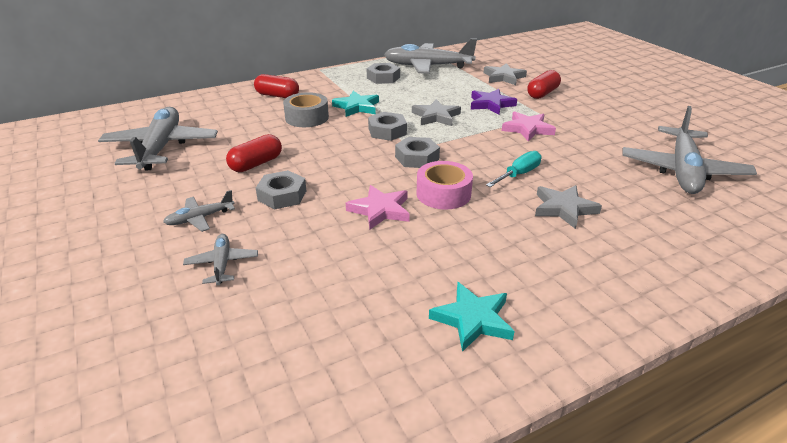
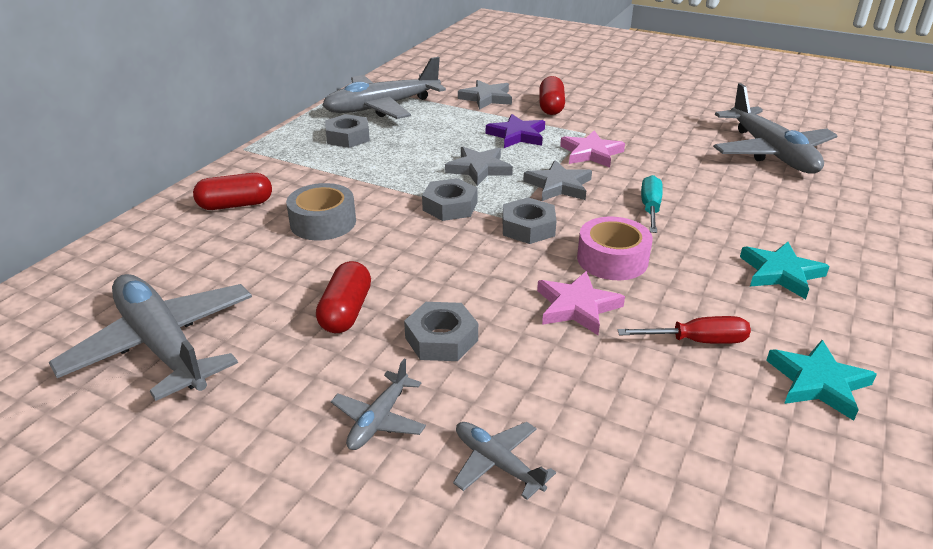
camera: 35 degrees left, 0 degrees up
turquoise star [332,91,379,117] -> turquoise star moved to [740,242,830,299]
grey star [535,185,602,229] -> grey star moved to [523,160,592,201]
none -> red screwdriver [618,316,751,344]

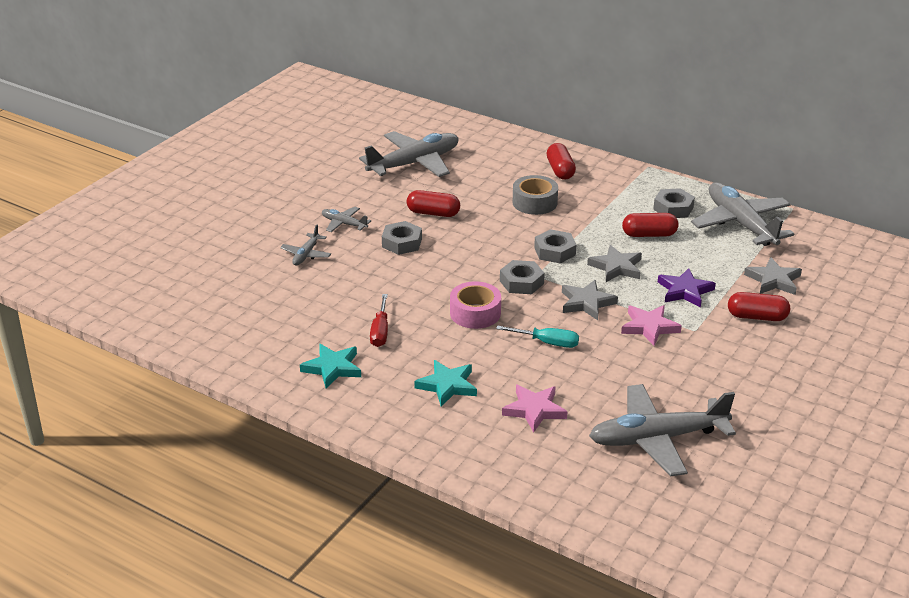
camera: 95 degrees right, 0 degrees up
grey plane [453,422,556,500] -> grey plane turned 150 degrees clockwise [280,225,331,266]
pink star [537,271,625,335] -> pink star moved to [502,385,567,432]
none -> red capsule [622,213,678,237]

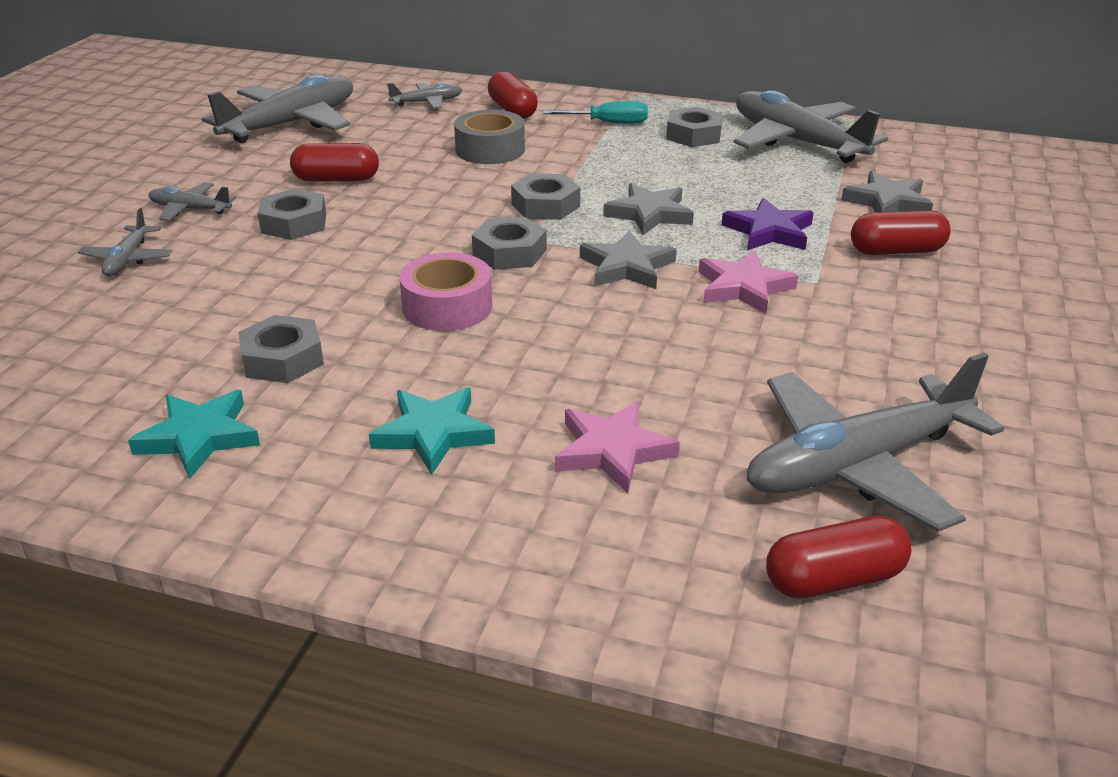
camera: 15 degrees left, 0 degrees up
red screwdriver [370,294,388,347] -> grey nut [238,315,324,383]
turquoise screwdriver [496,325,579,348] -> turquoise screwdriver moved to [543,101,648,124]
red capsule [622,213,678,237] -> red capsule moved to [766,516,912,598]
none -> grey plane [387,83,462,108]

